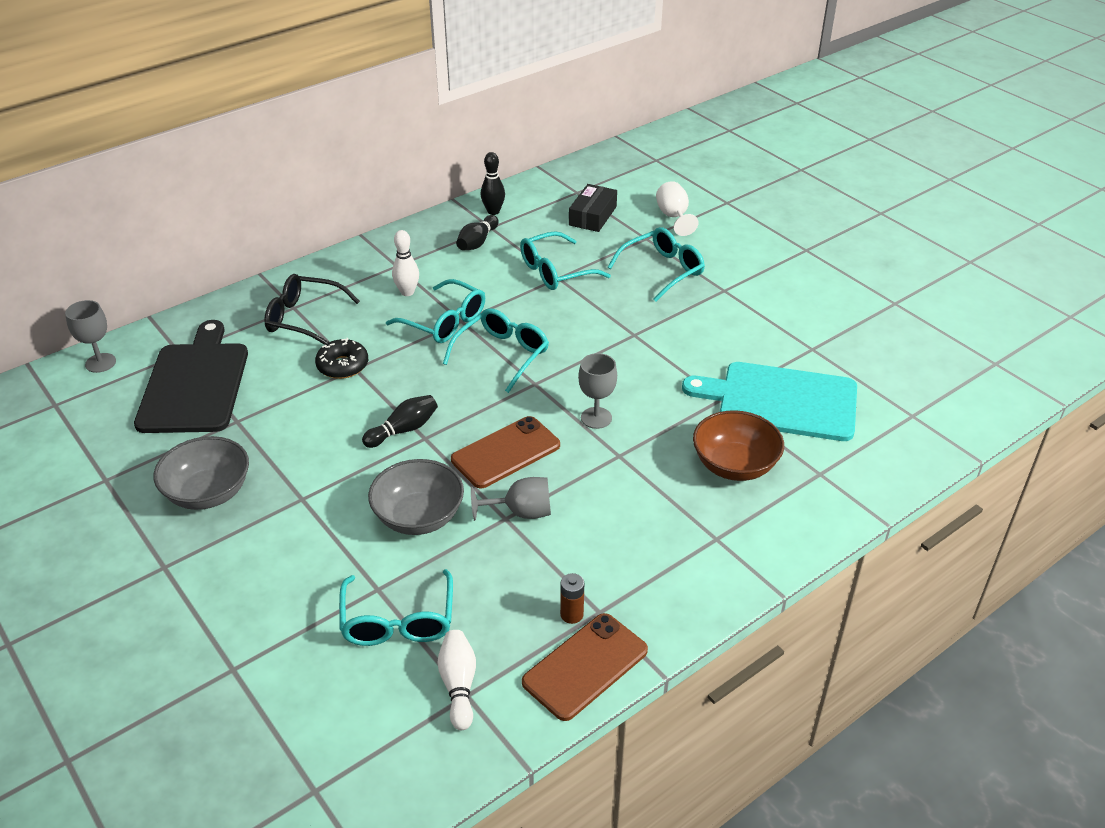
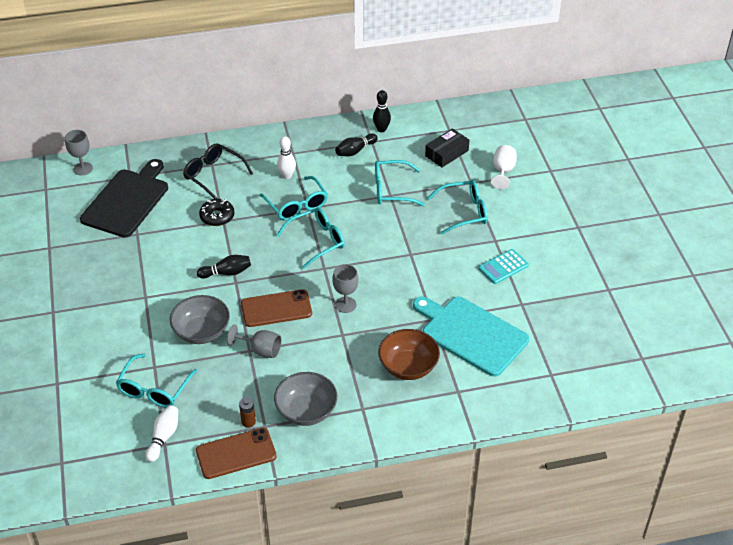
camera: 25 degrees right, 5 degrees up
grey bowl [154,436,249,510] -> grey bowl moved to [274,372,337,426]
none -> turquoise calculator [479,249,529,284]

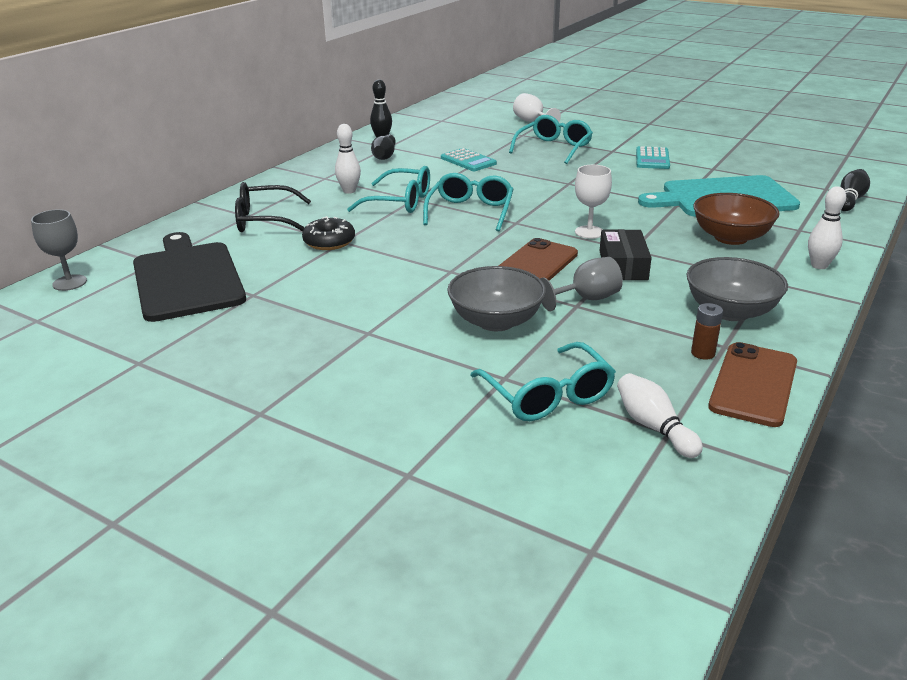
camera: 45 degrees left, 15 degrees down
black bowling pin [197,255,251,279] -> black bowling pin moved to [841,169,870,211]
grey goblet [332,264,359,313] -> white goblet [575,165,612,239]
turquoise glasses [375,160,425,206] -> turquoise calculator [441,148,497,171]
black box [425,128,469,167] -> black box moved to [600,229,651,280]
none -> white bowling pin [808,187,846,269]

